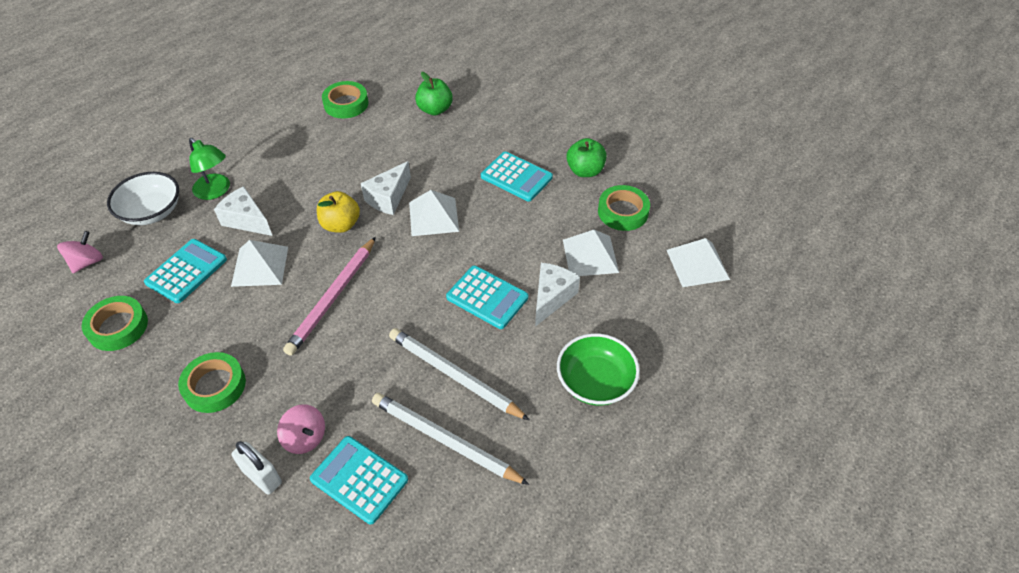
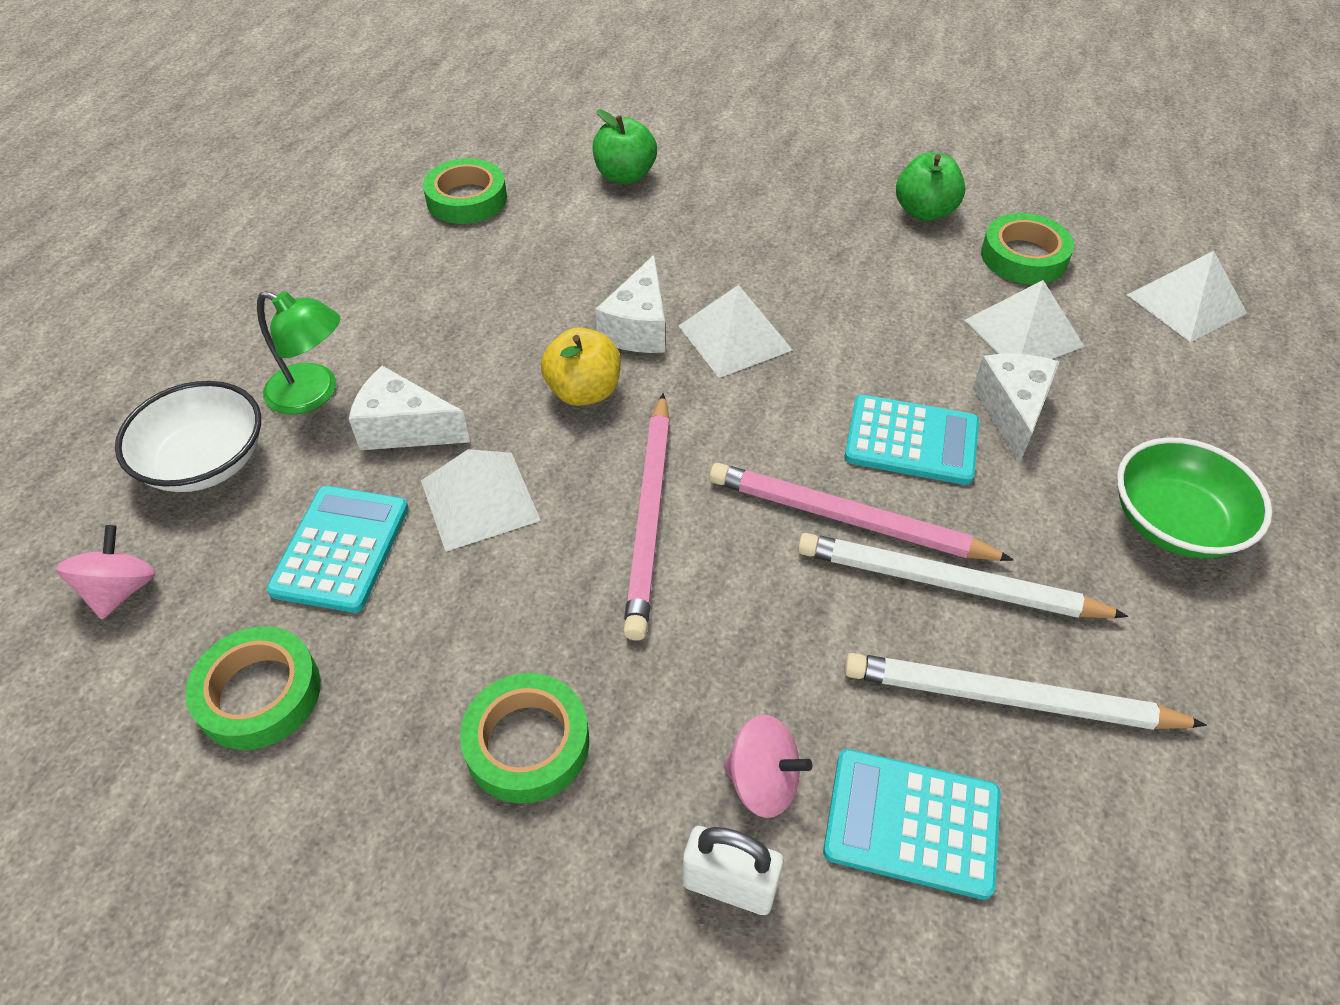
camera: 20 degrees left, 0 degrees up
turquoise calculator [481,152,553,202] -> none
none -> pink pencil [709,463,1014,561]

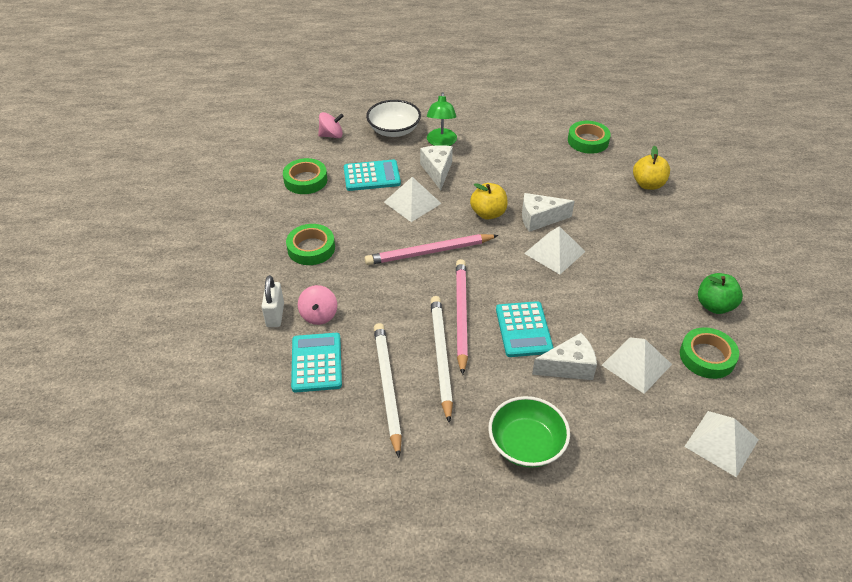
camera: 70 degrees right, 5 degrees down
green apple [593,109,657,184] -> yellow apple [633,146,670,190]

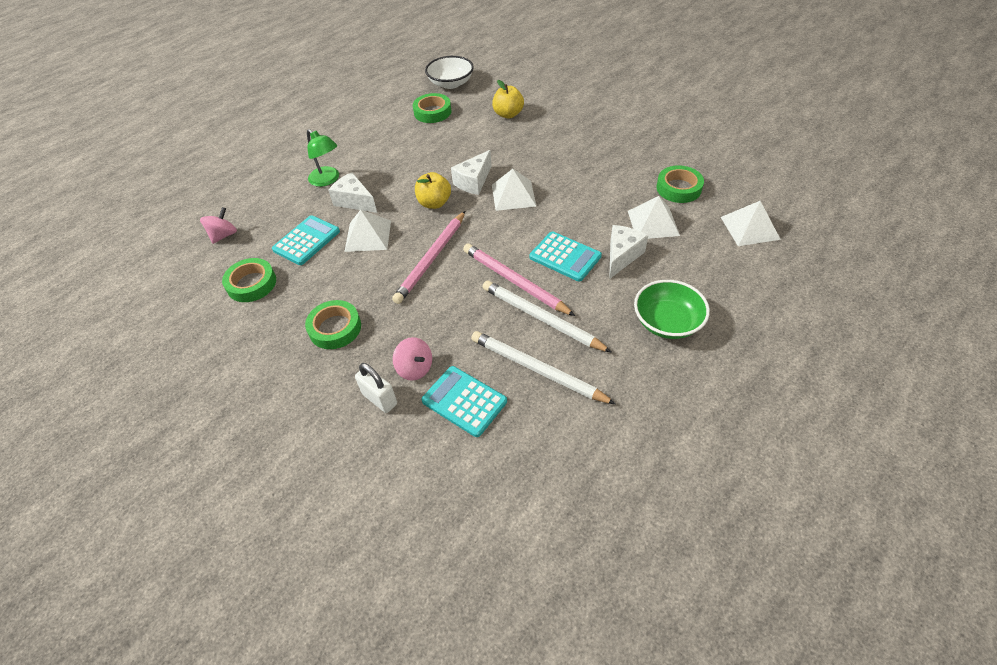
camera: 45 degrees left, 5 degrees up
white bowl [366,100,421,137] -> white bowl moved to [425,56,474,89]
green apple [698,273,743,314] -> none

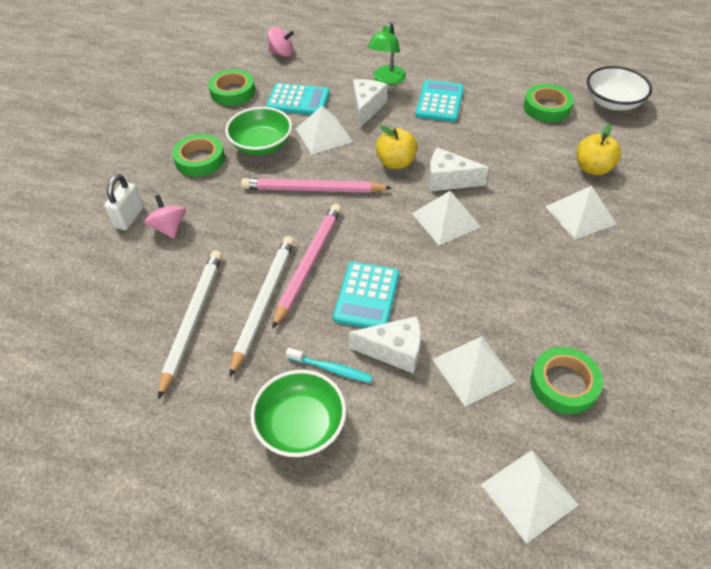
camera: 65 degrees right, 0 degrees up
pink spinning top [393,337,432,381] -> pink spinning top turned 135 degrees clockwise [145,195,186,239]
turquoise calculator [421,366,507,437] -> turquoise calculator moved to [415,80,464,122]
none -> green bowl [225,107,292,155]
none -> turquoise toothbrush [286,348,373,383]
none -> white pyramid [545,186,617,240]

